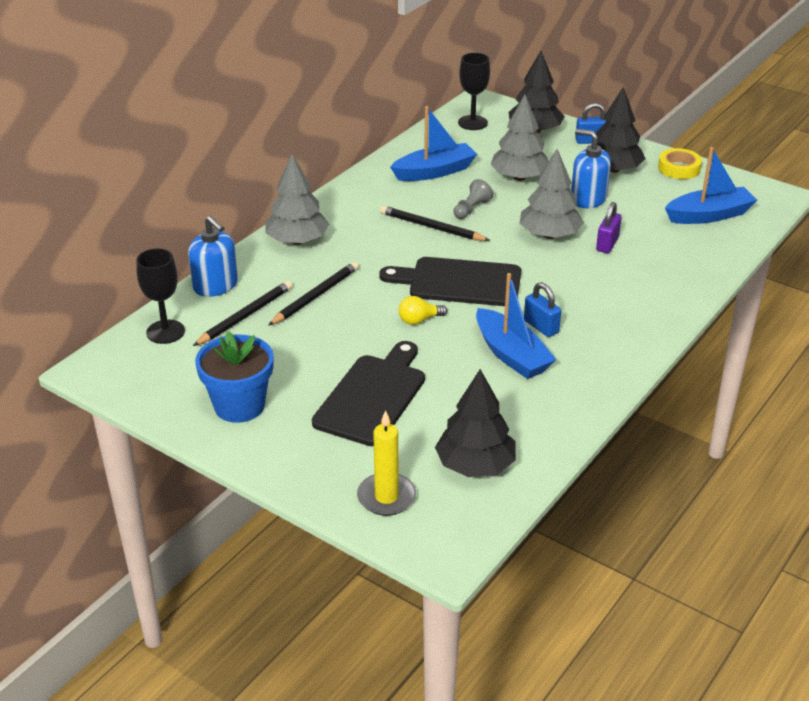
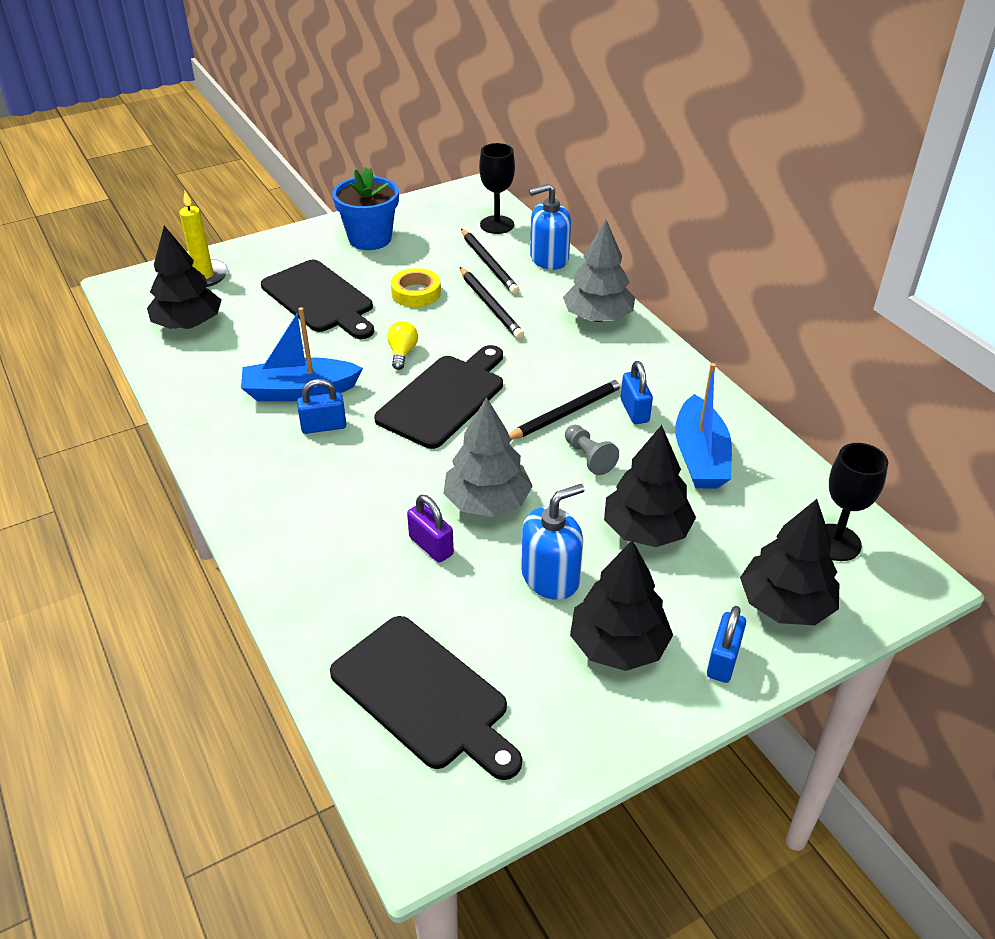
camera: 115 degrees right, 5 degrees up
grey tree [490,95,549,181] -> black tree [604,425,696,547]
yellow tape [658,148,702,179] -> yellow tape moved to [391,268,441,307]
blue boat [665,147,757,224] -> black cutting board [330,616,522,780]
none -> blue padlock [621,361,653,424]

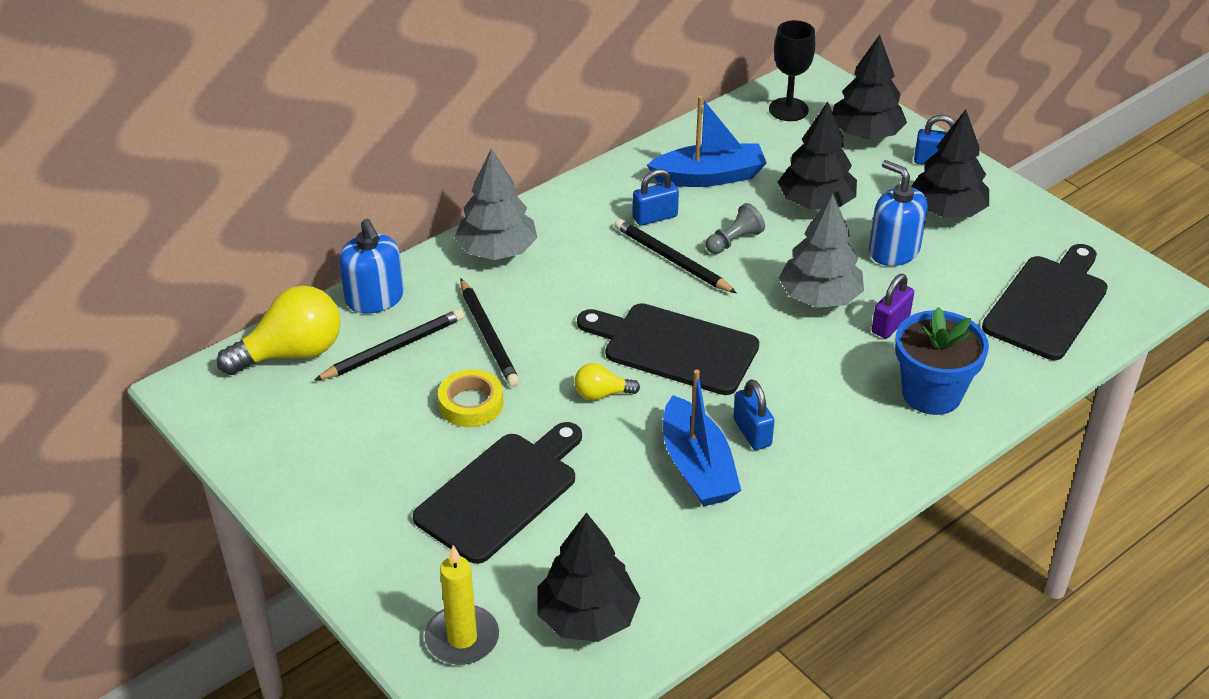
camera: 100 degrees left, 0 degrees up
blue flower pot [332,167,399,250] -> blue flower pot moved to [895,307,989,415]
black pencil [460,267,524,339] -> black pencil turned 105 degrees clockwise [460,278,520,387]
black goblet [479,143,515,234] -> yellow light bulb [217,286,341,375]

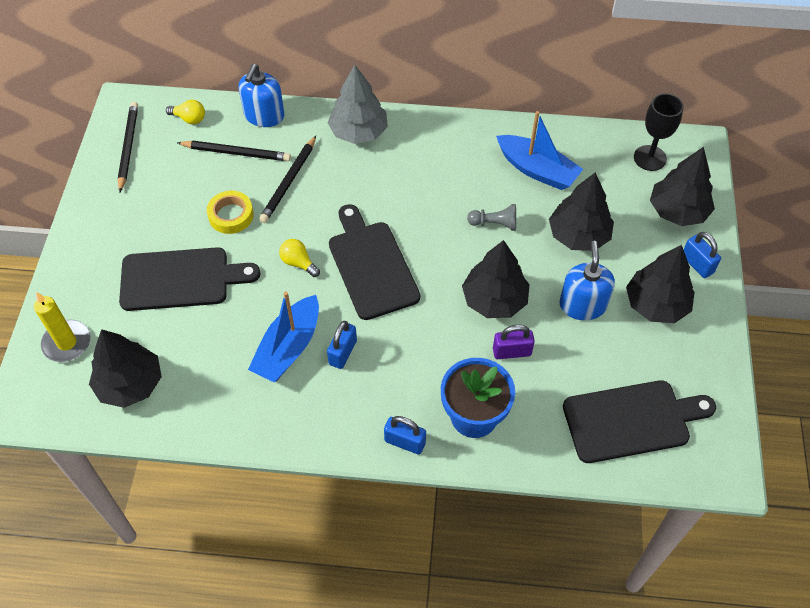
camera: 45 degrees right, 15 degrees up
yellow light bulb [217,286,341,375] -> yellow light bulb [166,100,205,124], size x0.50
black pencil [614,219,737,293] -> black pencil moved to [118,102,138,193]
blue padlock [633,169,679,226] -> blue padlock moved to [384,416,426,455]
grey tree [779,194,864,308] -> black tree [462,240,530,318]

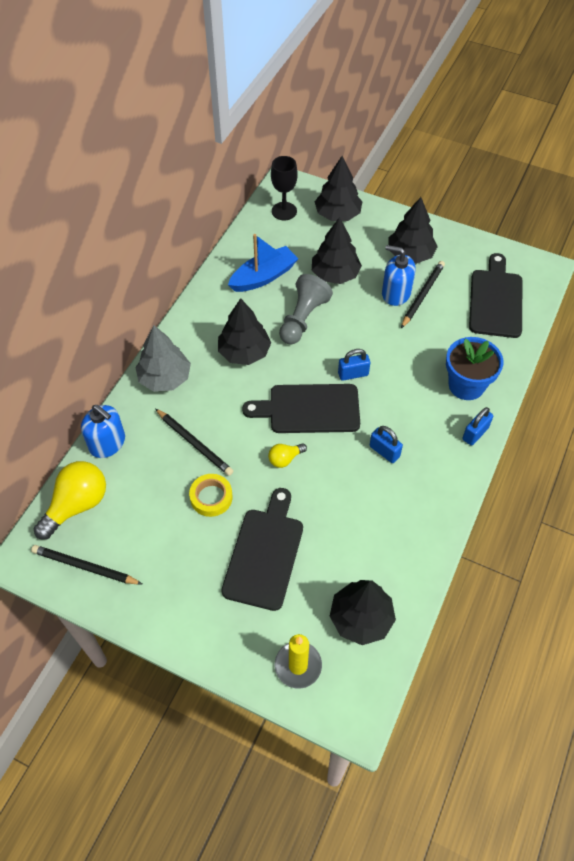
camera: 70 degrees left, 0 degrees up
yellow light bulb [166,100,205,124] -> yellow light bulb [34,461,106,540], size x1.99
black pencil [177,141,291,161] -> black pencil moved to [401,261,445,328]
blue boat [248,291,319,382] -> none
black tree [462,240,530,318] -> black tree moved to [218,298,271,365]
grey pawn [467,204,516,231] -> grey pawn [279,274,333,344], size x1.77
purple padlock [493,325,535,359] -> none
blue padlock [683,232,721,278] -> blue padlock moved to [338,349,370,381]

